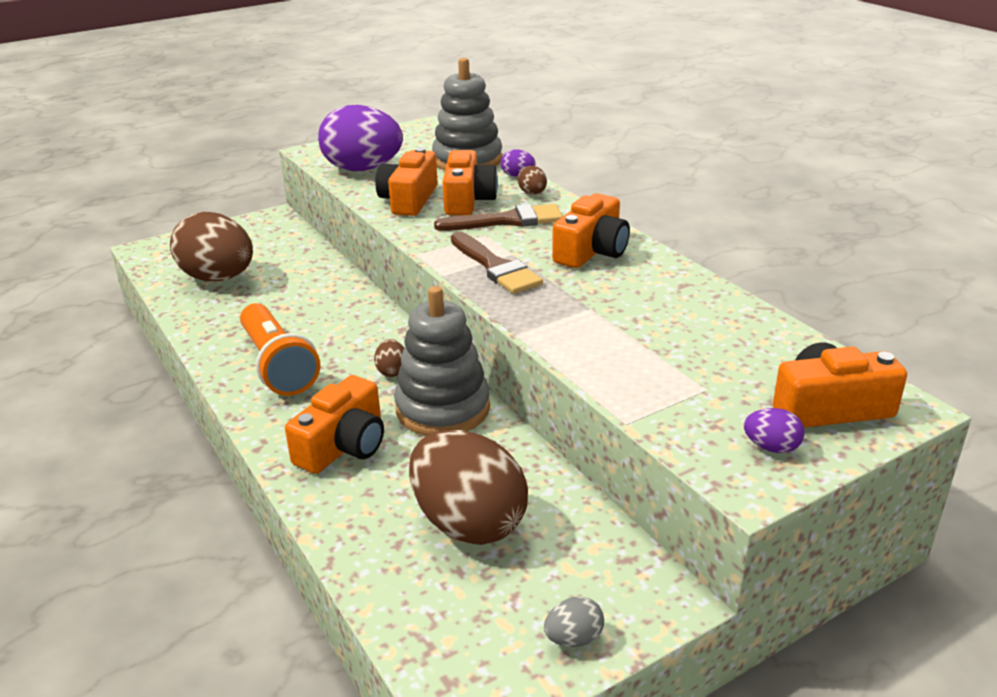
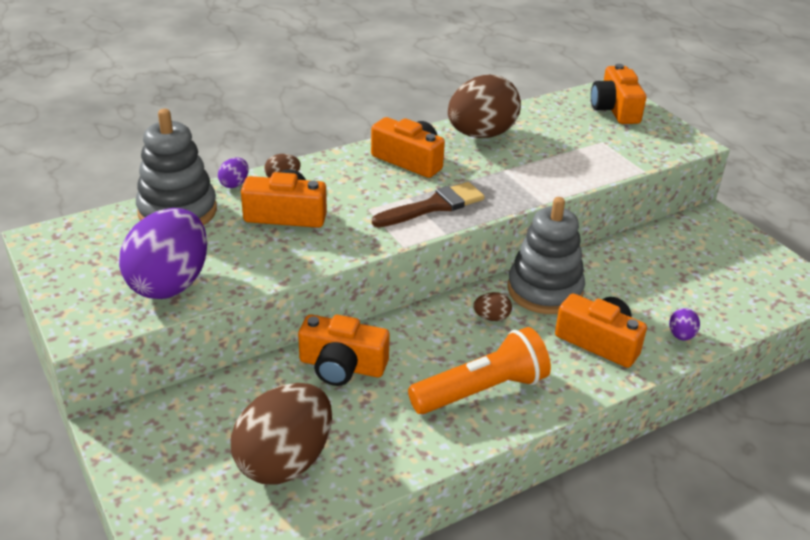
camera: 90 degrees left, 5 degrees up
orange camera [375,147,438,216] -> orange camera moved to [298,314,390,386]
brown egg [409,430,528,545] -> brown egg moved to [448,75,521,138]
brown brush [434,204,563,231] -> none
grey egg [544,597,604,647] -> none
purple egg [744,408,805,453] -> purple egg moved to [669,308,700,341]

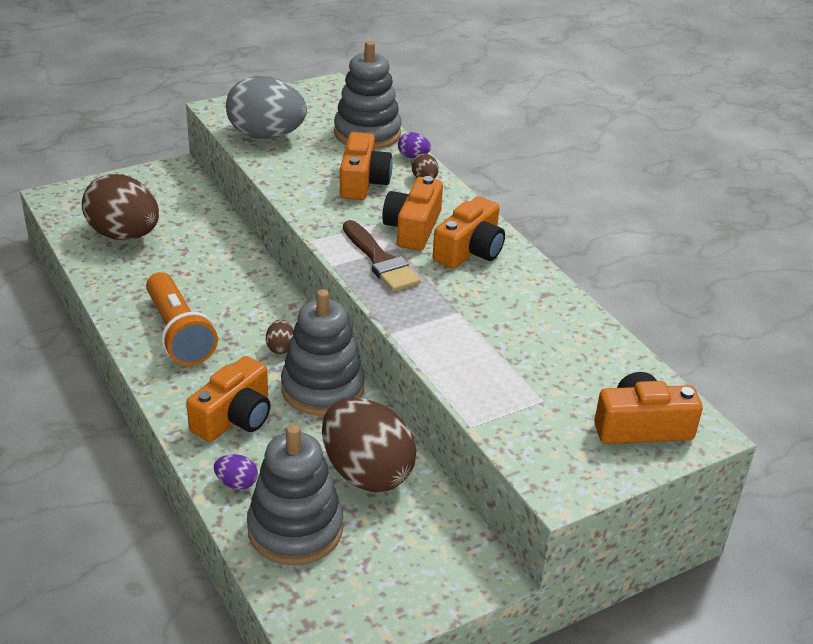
camera: 90 degrees right, 0 degrees up
purple egg [119,208,207,299] -> grey egg [226,76,307,139]
orange camera [298,314,390,386] -> orange camera moved to [382,176,443,250]
brown egg [448,75,521,138] -> brown egg moved to [322,397,416,492]
none -> grey stacking toy [247,424,343,565]

